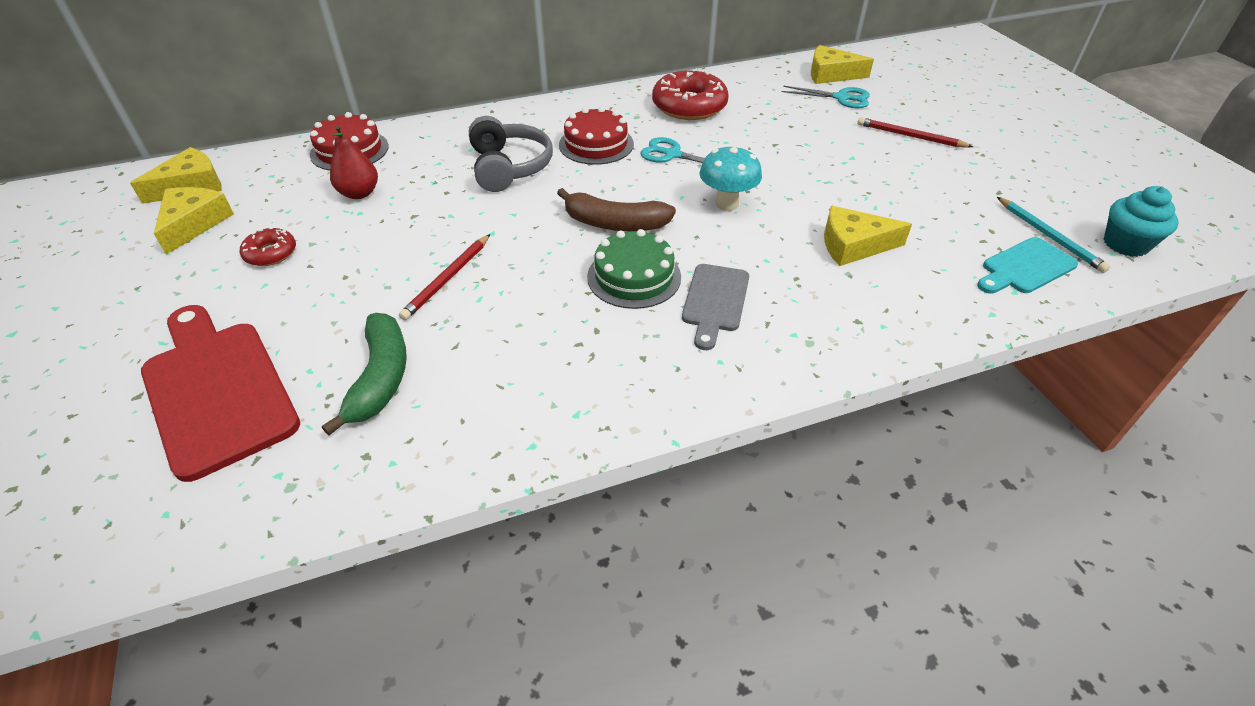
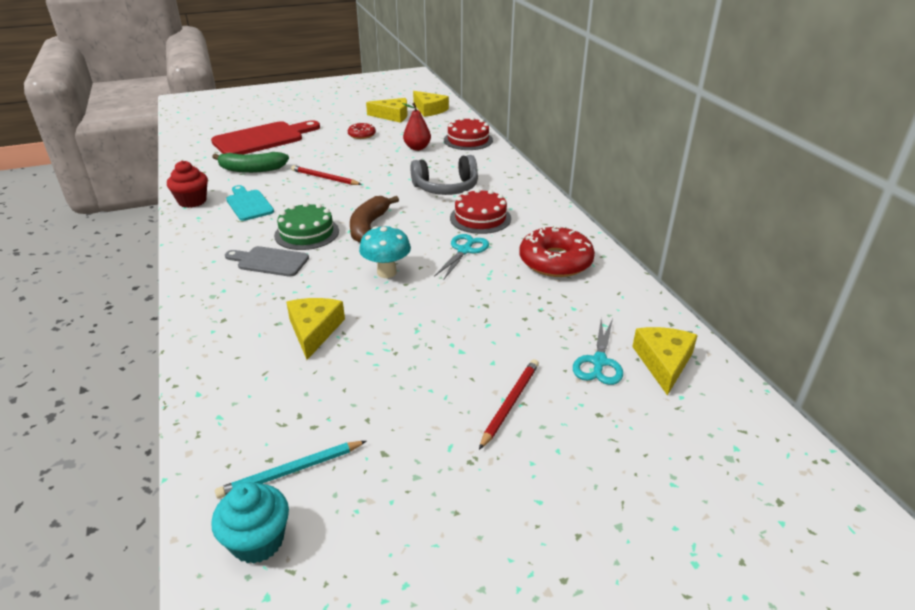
camera: 90 degrees right, 10 degrees down
turquoise cutting board [977,237,1078,294] -> turquoise cutting board moved to [226,185,274,221]
none -> red cupcake [167,160,208,208]

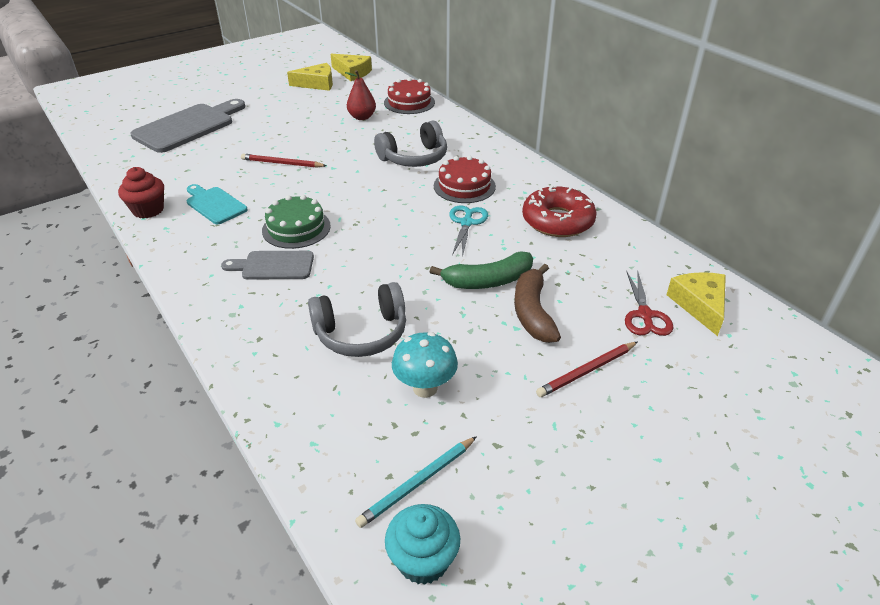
camera: 15 degrees left, 5 degrees up
red cutting board [211,120,320,154] -> grey cutting board [130,99,245,153]
green banana [212,152,289,173] -> green banana moved to [430,251,533,289]
yellow cheese [286,298,345,360] -> grey headphones [308,282,406,357]
red donut [348,123,376,139] -> none
brown banana [350,196,399,242] -> brown banana moved to [514,264,561,343]
turquoise mushroom [359,226,411,278] -> turquoise mushroom moved to [392,332,458,398]
red pencil [479,359,539,450] -> red pencil turned 135 degrees counterclockwise [536,342,638,397]
turquoise scissors [573,319,623,385] -> red scissors [625,271,673,336]

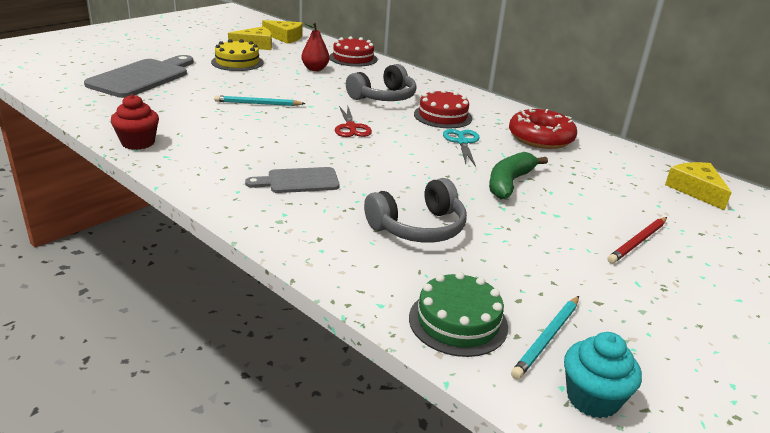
camera: 15 degrees left, 10 degrees down
turquoise cutting board [187,184,248,224] -> none
red pencil [241,154,327,168] -> turquoise pencil [214,95,305,106]
green cake [262,195,331,249] -> green cake moved to [409,272,508,357]
turquoise mushroom [392,332,458,398] -> none
green banana [430,251,533,289] -> green banana turned 150 degrees clockwise [489,152,548,199]
brown banana [514,264,561,343] -> none
red scissors [625,271,673,336] -> red scissors moved to [335,106,372,137]
none -> yellow cake [211,39,263,71]

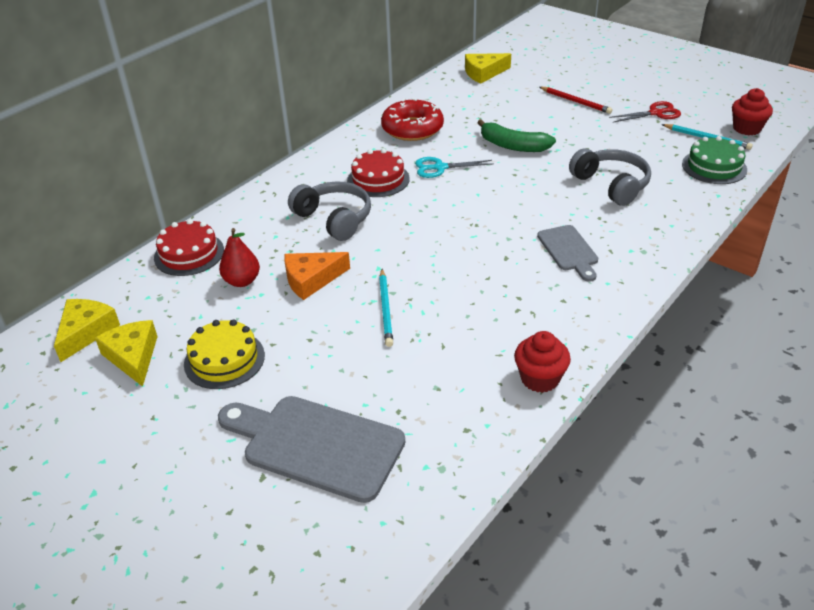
camera: 90 degrees left, 10 degrees up
red scissors [335,106,372,137] -> red scissors moved to [609,101,681,122]
turquoise cupcake [564,332,642,419] -> red cupcake [732,88,773,135]
none -> orange cheese [284,252,350,300]

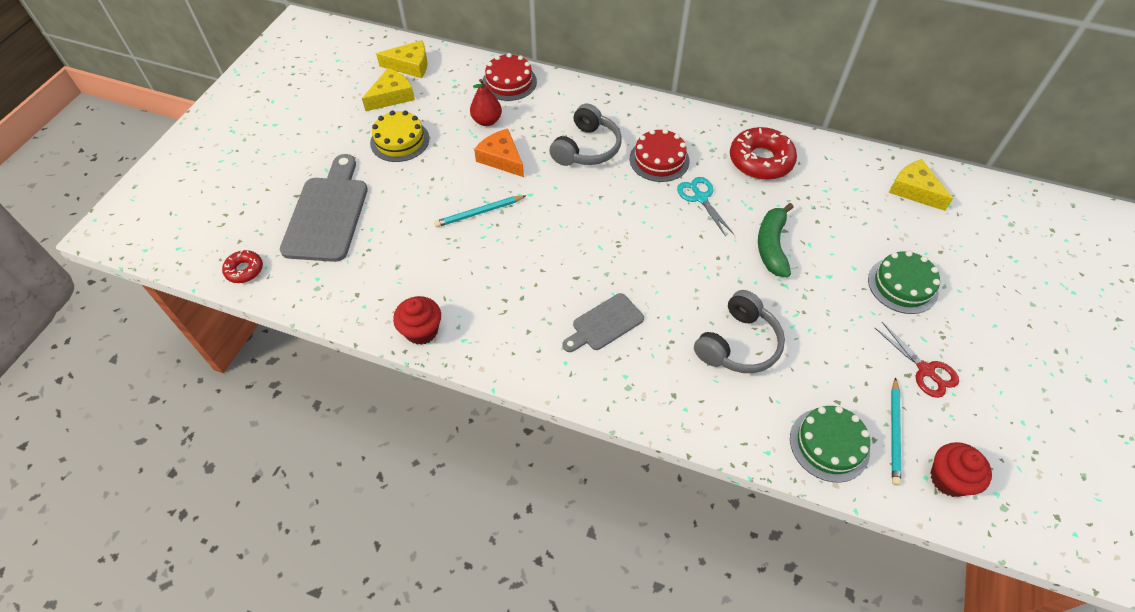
camera: 70 degrees right, 15 degrees up
red pencil [540,87,612,114] -> green cake [868,251,940,314]
none -> red donut [222,250,263,283]

